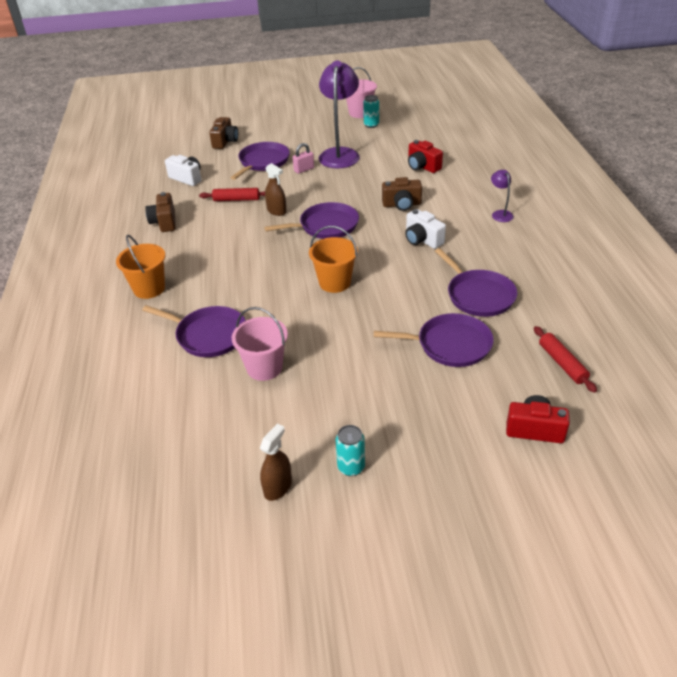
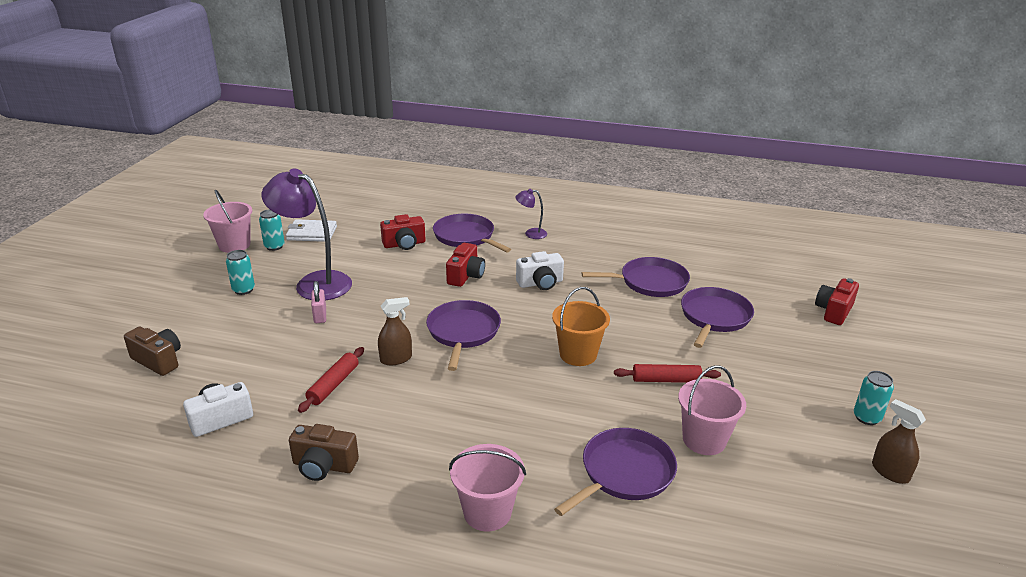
camera: 70 degrees left, 10 degrees down
orange bucket [116,235,165,299] -> pink bucket [449,444,526,532]
purple pan [231,142,290,180] -> purple pan moved to [433,214,511,252]
brown camera [382,177,422,211] -> red camera [446,243,485,287]
red rolling pin [534,326,597,393] -> red rolling pin moved to [614,364,721,383]
none -> turquoise can [226,250,255,295]
none -> white wallet [286,219,337,242]

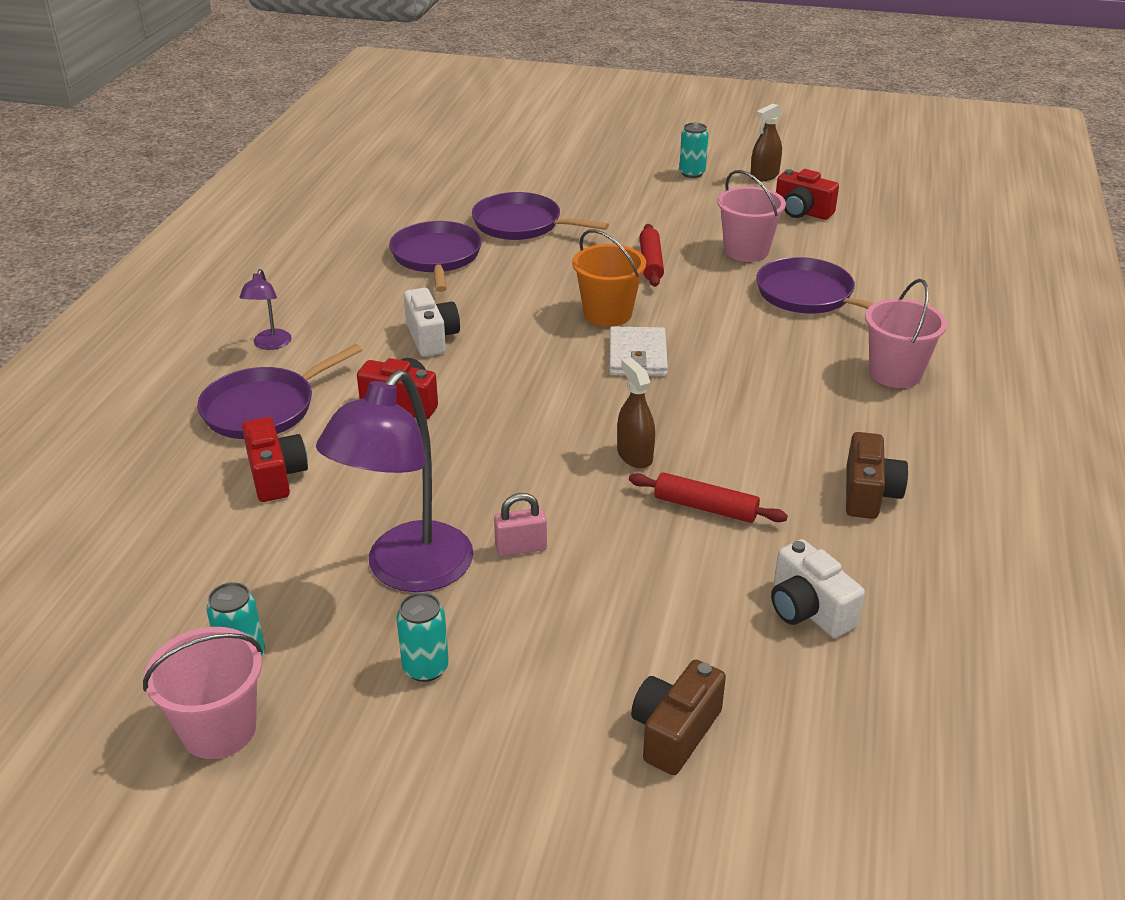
camera: 90 degrees left, 5 degrees up
white wallet [286,219,337,242] -> white wallet moved to [609,327,668,376]
purple pan [426,300,501,371] -> none
red camera [815,278,859,325] -> red camera moved to [776,169,839,220]

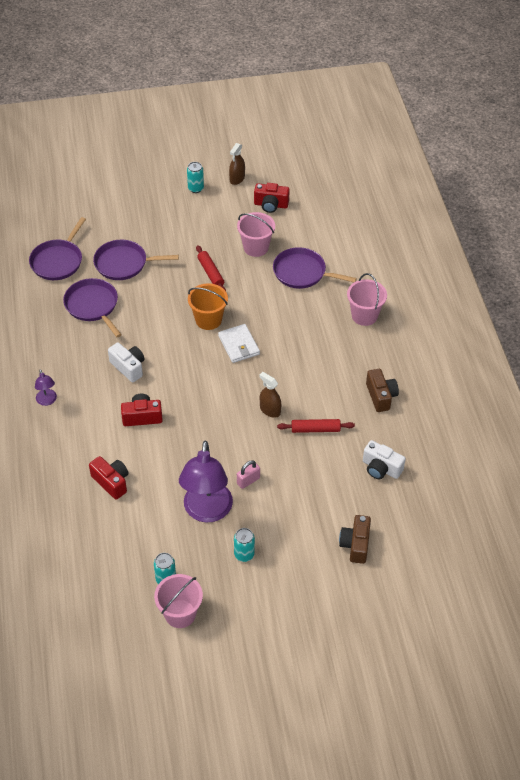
camera: 25 degrees left, 15 degrees up
purple pan [197,344,362,439] -> purple pan moved to [29,217,86,280]

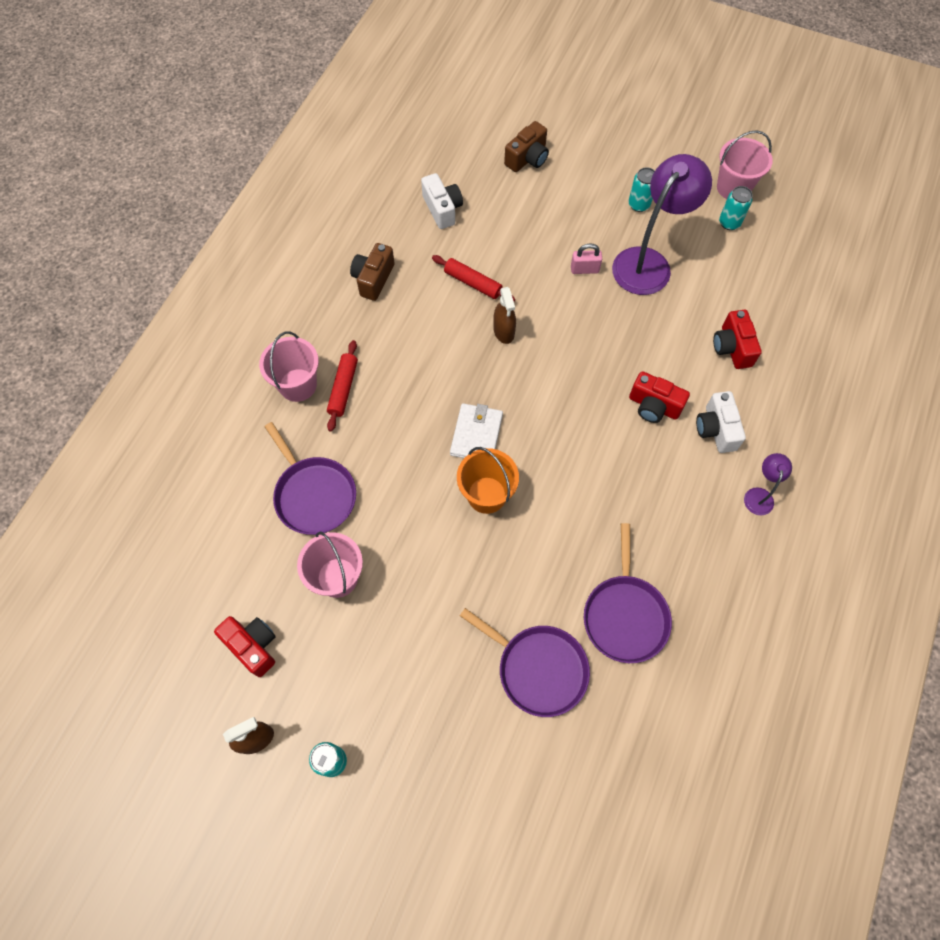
camera: 145 degrees left, 15 degrees up
purple pan [29,217,86,280] -> none
white camera [108,342,145,383] -> white camera moved to [696,391,746,453]
red rolling pin [196,245,226,291] -> red rolling pin moved to [327,340,358,432]

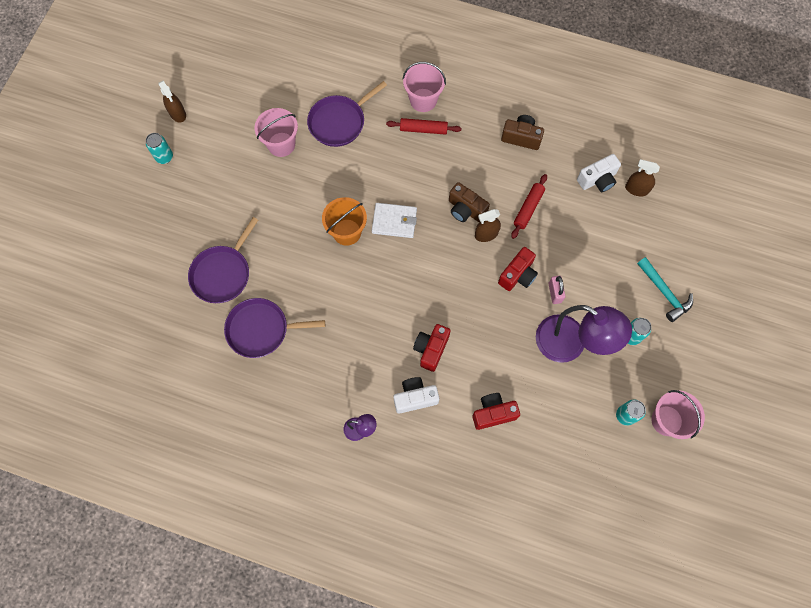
camera: 85 degrees right, 5 degrees up
red camera [214,616,276,677] -> red camera moved to [498,247,538,291]
brown camera [504,121,549,172] -> brown camera moved to [449,182,490,222]
none -> brown spray bottle [625,159,660,196]
none -> turquoise hammer [637,257,693,322]

